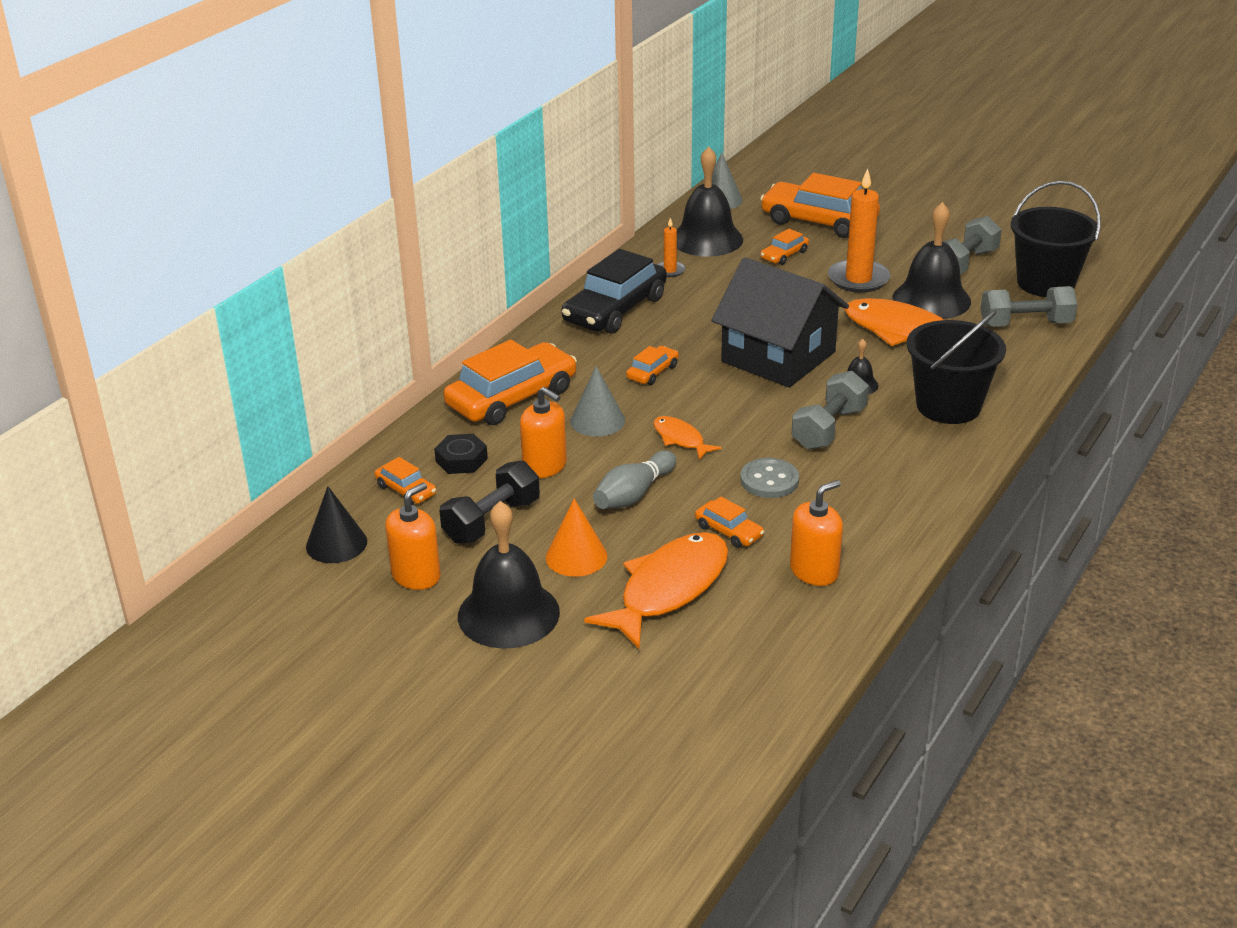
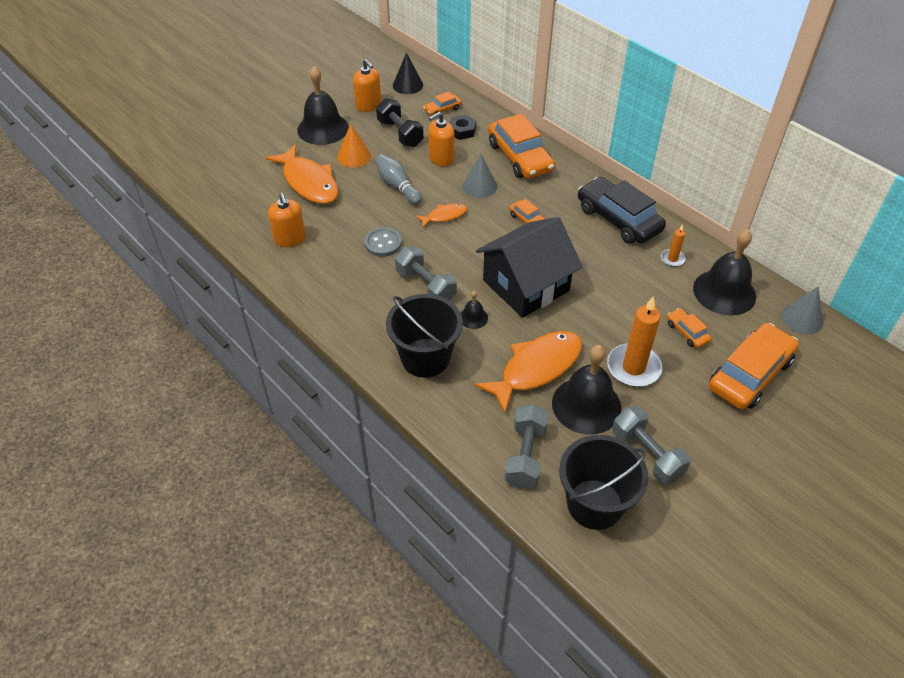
camera: 105 degrees right, 15 degrees up
orange car [695,497,764,548] -> none

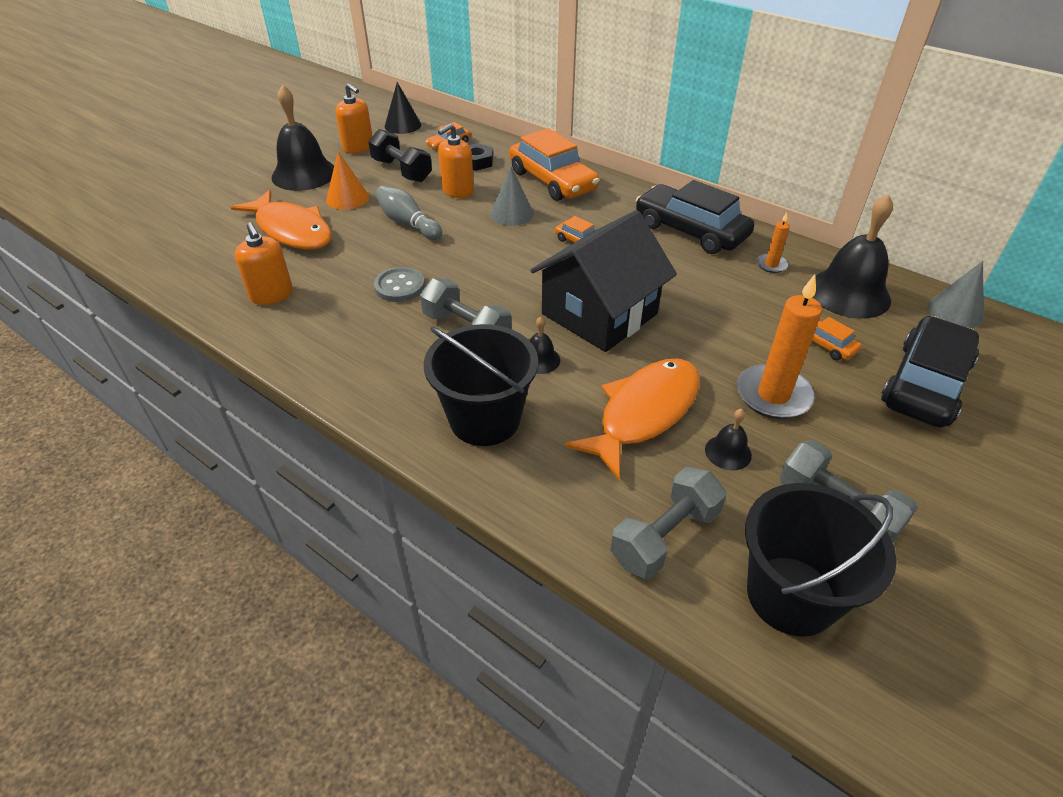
camera: 10 degrees left, 5 degrees down
orange fish [415,203,467,228] -> none
grey dumbbell [504,405,549,489] -> grey dumbbell turned 45 degrees clockwise [610,467,726,579]
black bell [552,345,621,434] -> black bell [705,409,752,470], size x0.46
orange car [709,323,799,409] -> black car [881,316,979,428]

